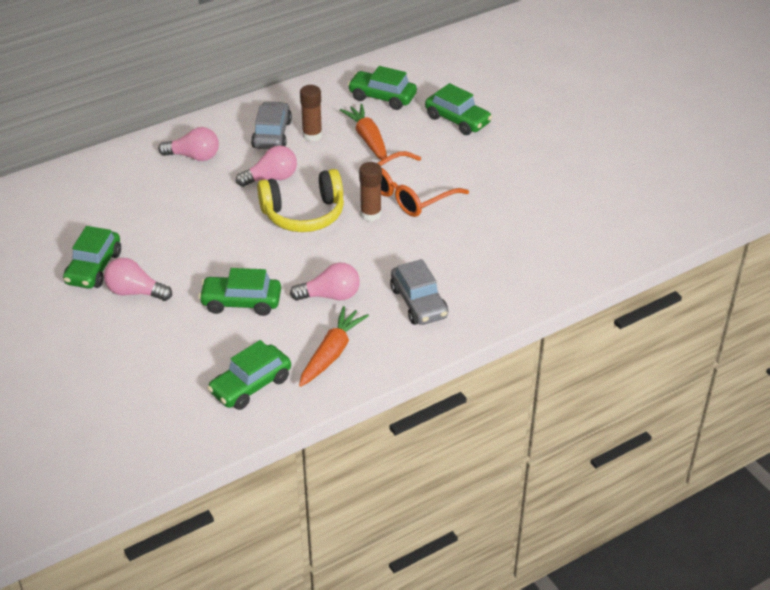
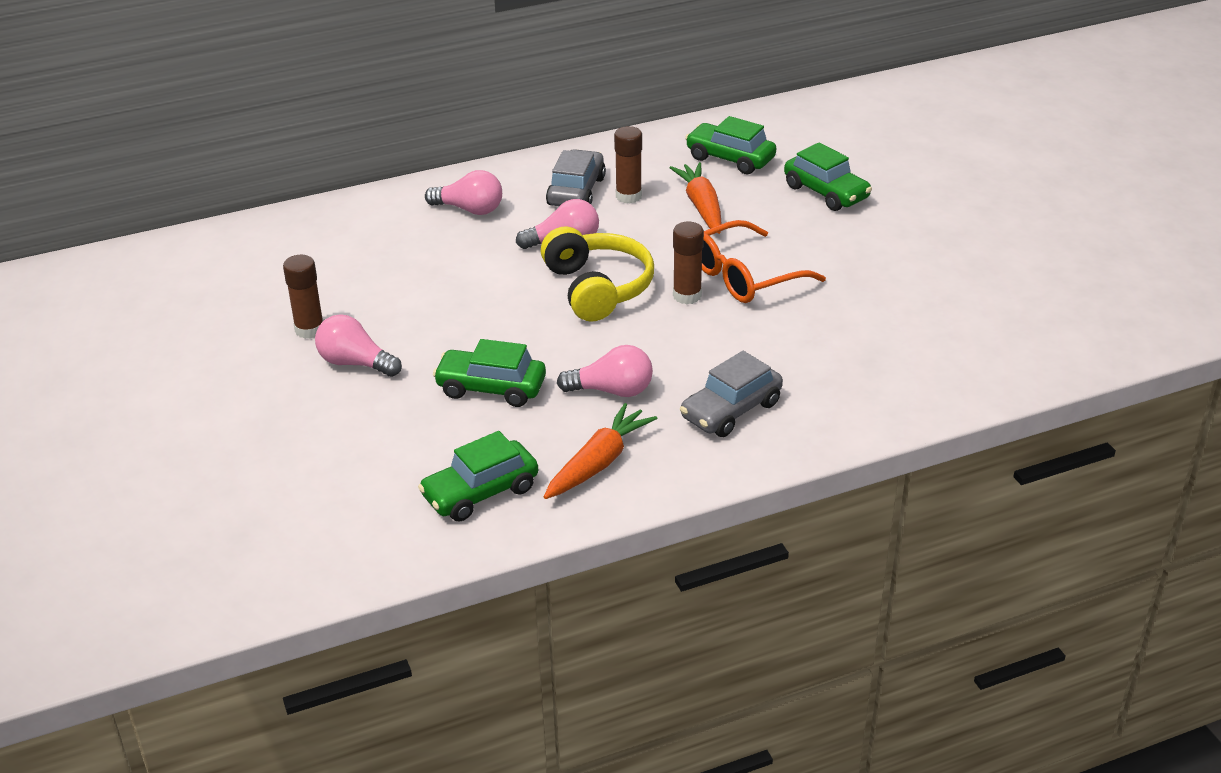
camera: 10 degrees right, 5 degrees down
green car [63,226,121,289] -> brown glue stick [283,255,324,339]
yellow headphones [257,169,344,232] -> yellow headphones turned 105 degrees counterclockwise [541,226,654,322]
grey car [390,259,448,325] -> grey car turned 60 degrees clockwise [680,351,783,437]

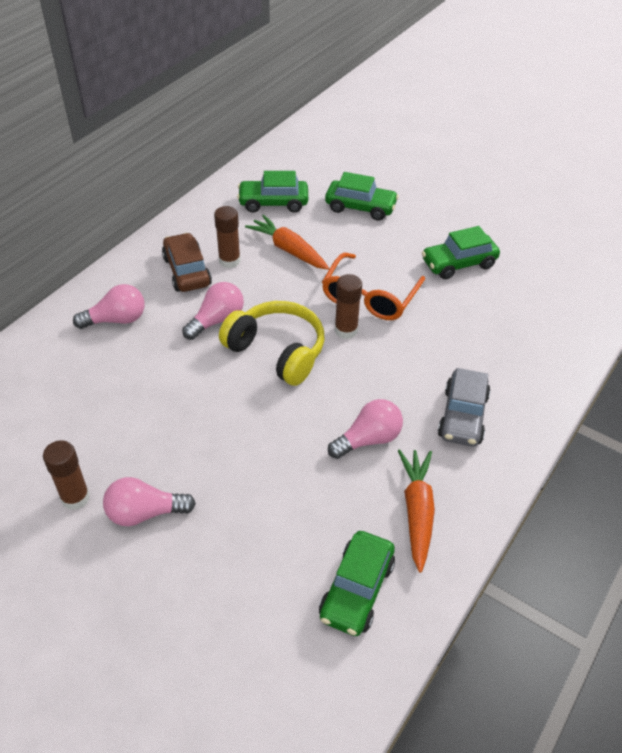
camera: 35 degrees left, 10 degrees up
green car [433,339,546,407] -> green car moved to [422,226,500,279]
grey car [546,149,606,206] -> brown car [162,233,212,292]

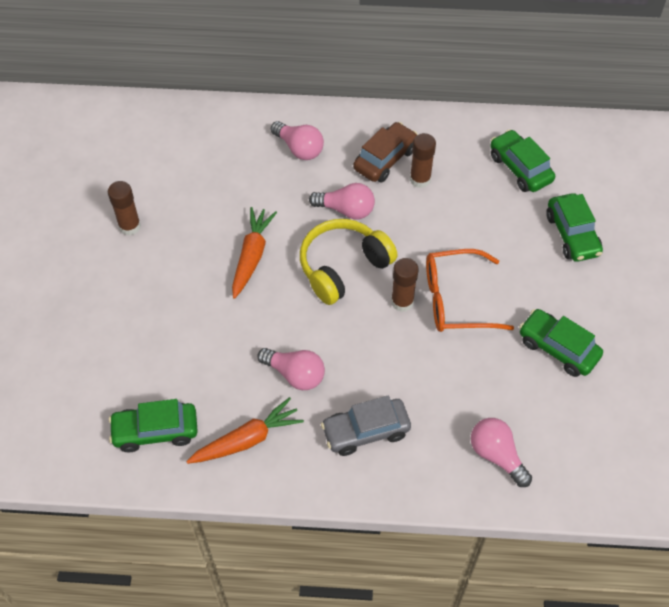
camera: 60 degrees right, 10 degrees up
pink light bulb [103,477,196,526] -> pink light bulb moved to [471,418,532,487]
yellow headphones [219,301,324,386] -> yellow headphones turned 135 degrees counterclockwise [300,219,397,305]
orange carrot [245,215,329,270] -> orange carrot moved to [232,207,277,299]

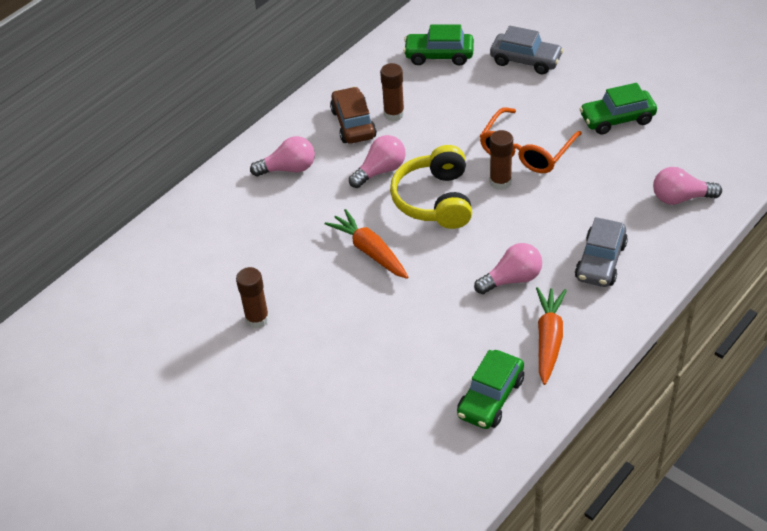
camera: 50 degrees left, 10 degrees down
green car [546,193,603,262] -> grey car [490,26,564,74]

